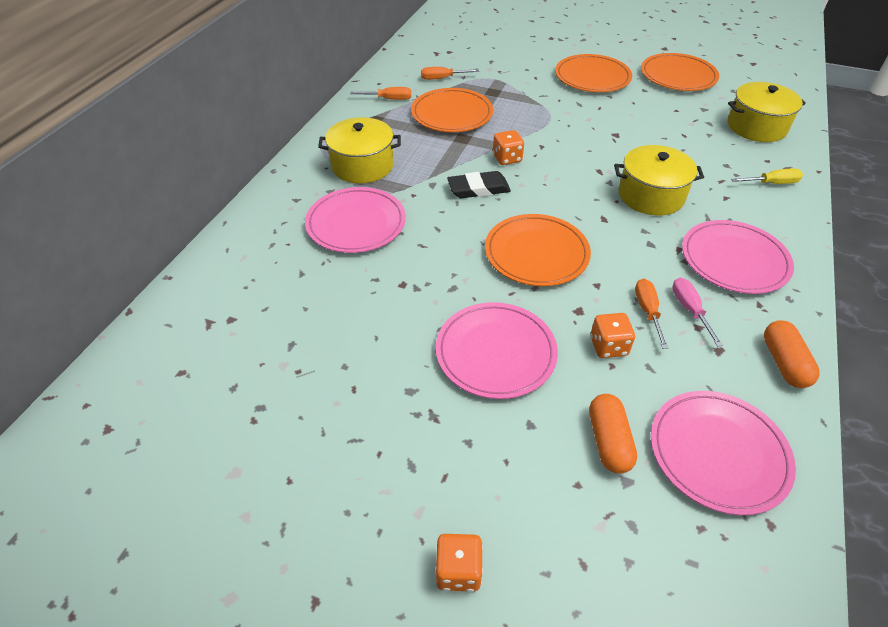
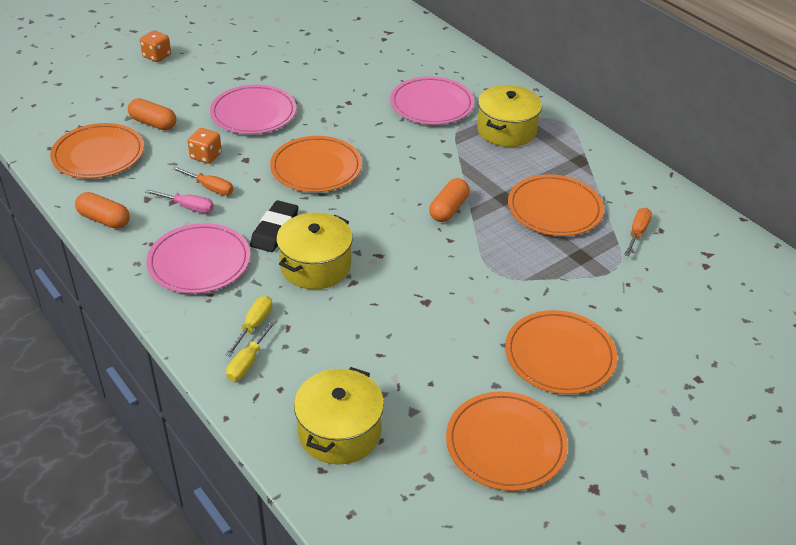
camera: 120 degrees right, 5 degrees down
orange screwdriver [350,87,411,100] -> none
black eraser [447,171,511,198] -> black eraser moved to [250,200,299,252]
orange dice [493,130,524,165] -> orange capsule [429,178,469,222]
pink plate [651,391,796,515] -> orange plate [50,123,144,179]
none -> yellow screwdriver [225,296,272,356]

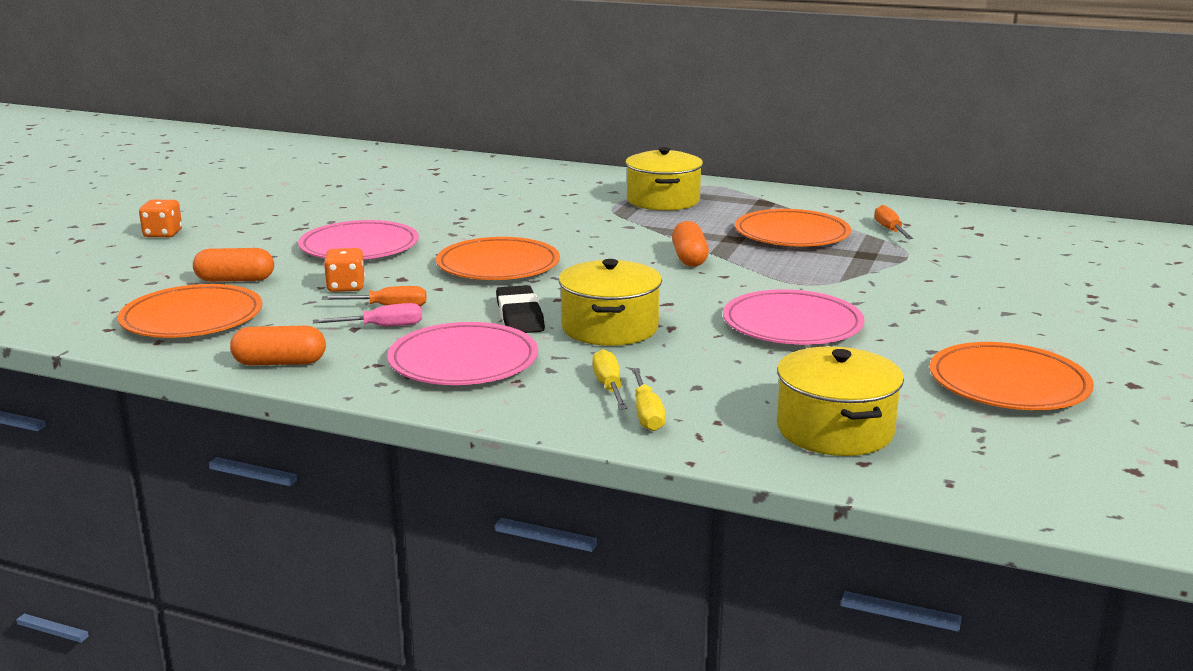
camera: 30 degrees left, 20 degrees down
pink plate [390,76,474,125] -> pink plate moved to [723,289,865,345]
orange plate [505,310,617,394] -> none

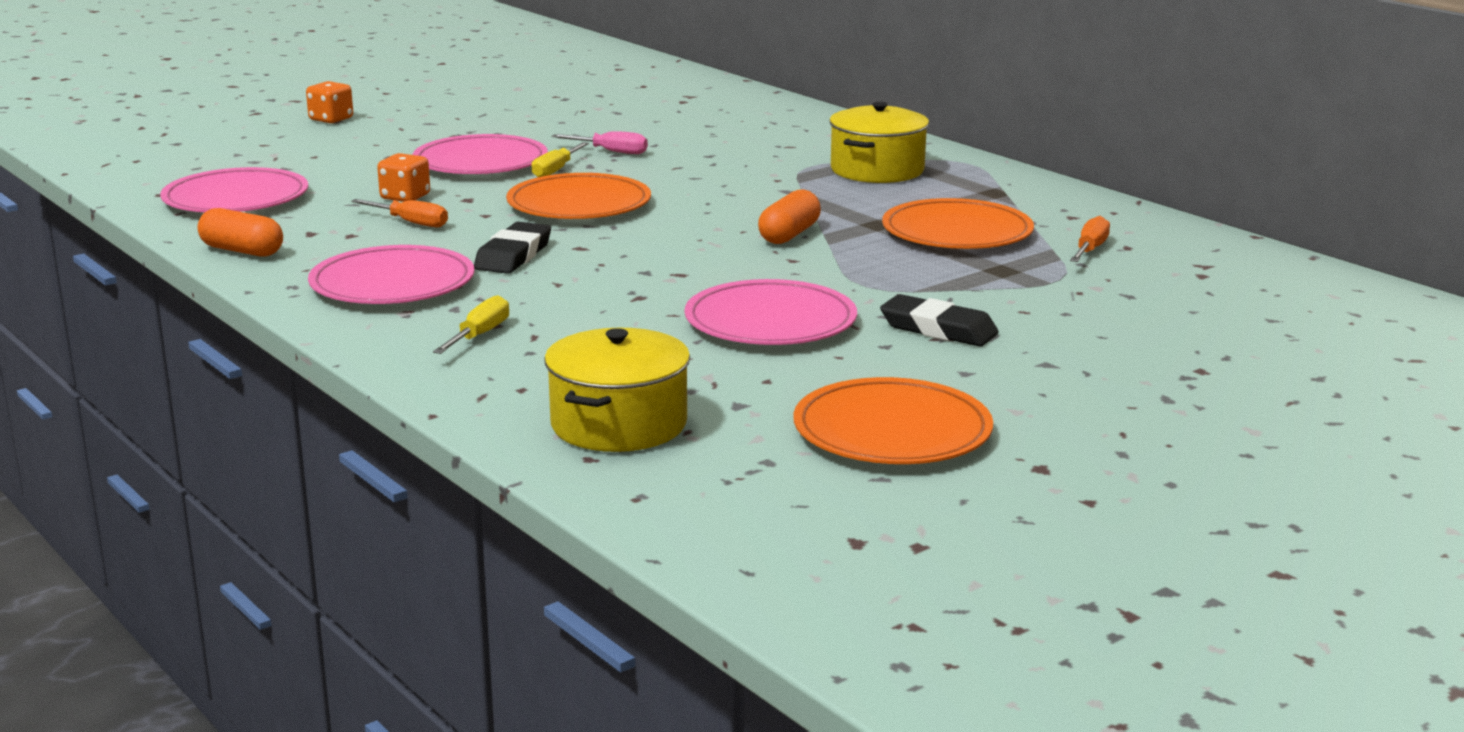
camera: 30 degrees right, 0 degrees up
orange plate [118,284,263,338] -> pink plate [160,167,308,212]
orange capsule [193,248,274,282] -> none
pink screwdriver [313,303,422,326] -> pink screwdriver moved to [552,131,648,154]
yellow pot [558,259,662,346] -> none
yellow screwdriver [631,368,665,431] -> yellow screwdriver moved to [532,142,589,177]
none -> black eraser [880,294,999,346]

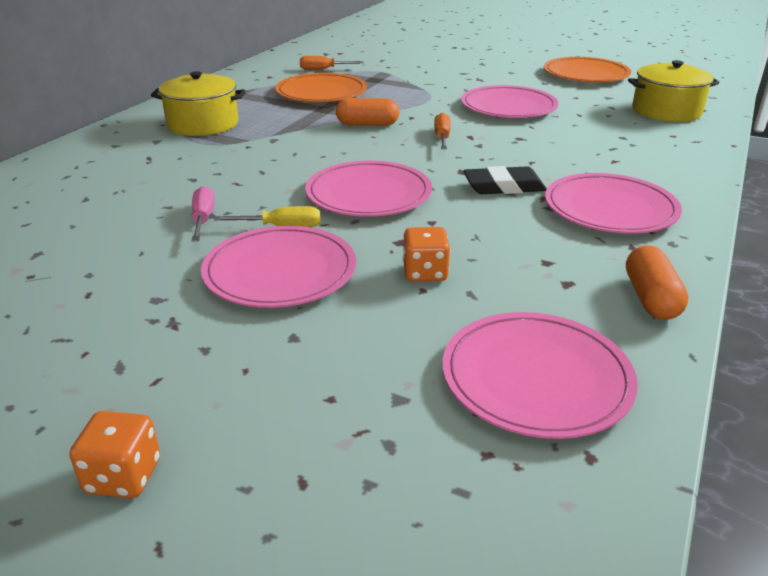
camera: 115 degrees left, 10 degrees up
orange screwdriver [351,199,448,228] -> orange screwdriver moved to [434,113,451,149]
yellow screwdriver [433,295,509,354] -> none
orange plate [506,173,651,219] -> pink plate [305,161,432,217]
black eraser [880,294,999,346] -> none

